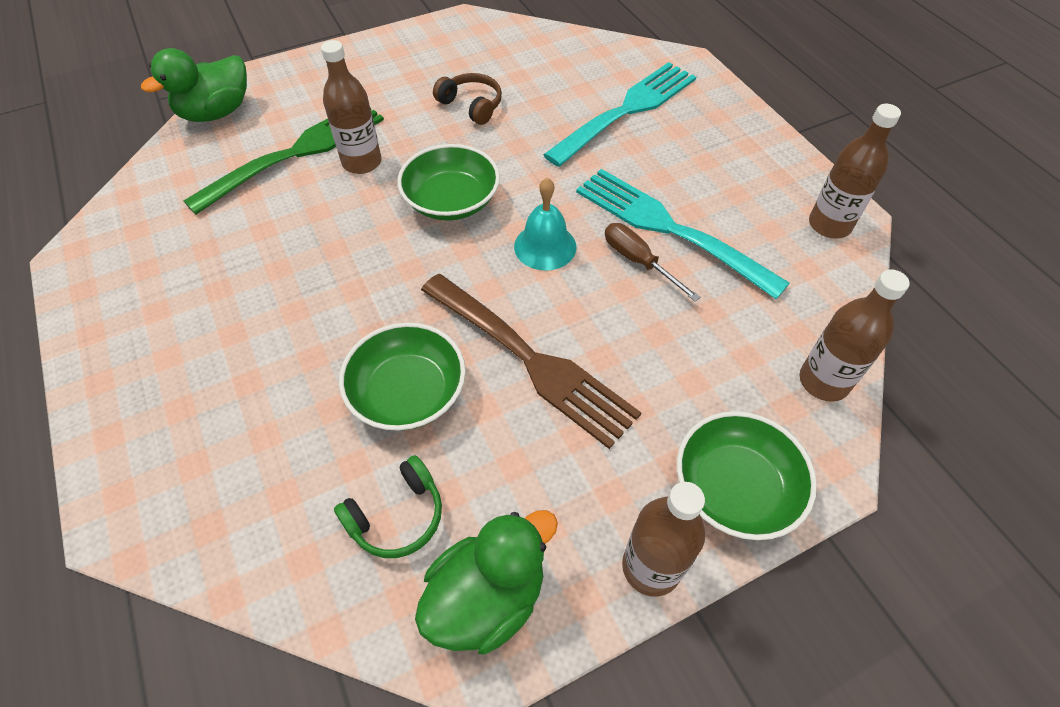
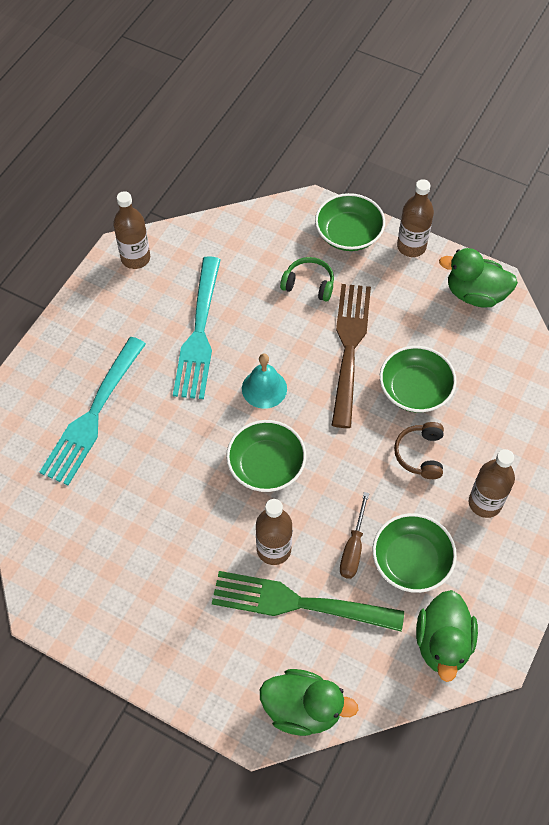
camera: 125 degrees left, 5 degrees up
green headphones [334,455,442,558] -> green headphones moved to [280,257,334,301]
brown headphones [433,73,502,125] -> brown headphones moved to [394,422,444,479]
turquoise fork [543,62,696,167] -> turquoise fork turned 75 degrees counterclockwise [40,337,146,485]
brown screwdriver [605,223,700,301] -> brown screwdriver moved to [340,492,369,579]
brown bottle [800,270,910,402] -> brown bottle moved to [469,449,515,518]
none -> green bowl [373,513,457,593]
none -> green duck [416,590,478,682]

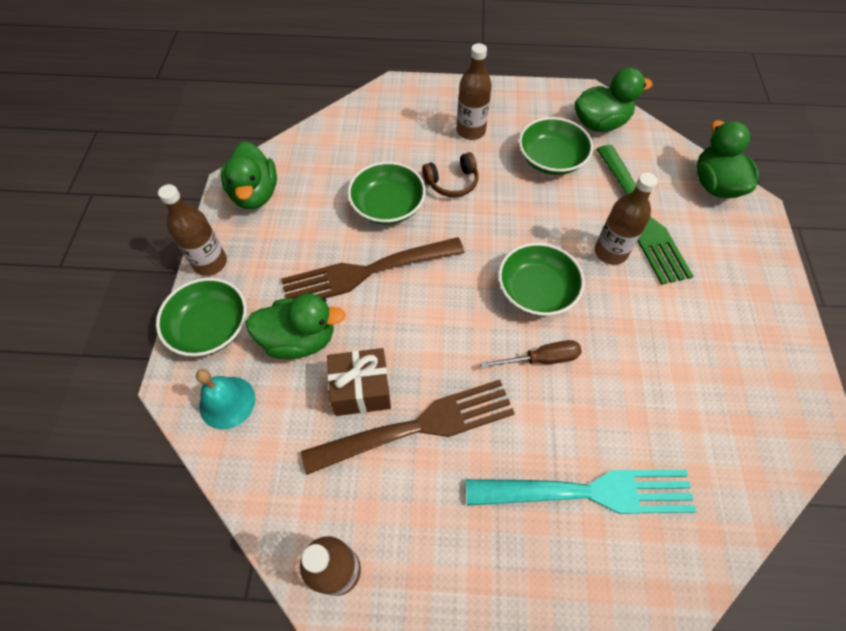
camera: 115 degrees left, 0 degrees up
turquoise fork [173,256,221,399] -> brown fork [301,380,515,475]
turquoise bell [242,354,287,409] -> turquoise bell moved to [196,369,255,430]
green headphones [280,257,334,301] -> green duck [246,293,346,359]
brown screwdriver [340,492,369,579] -> brown screwdriver moved to [481,340,582,368]
none -> brown gift [327,348,391,416]

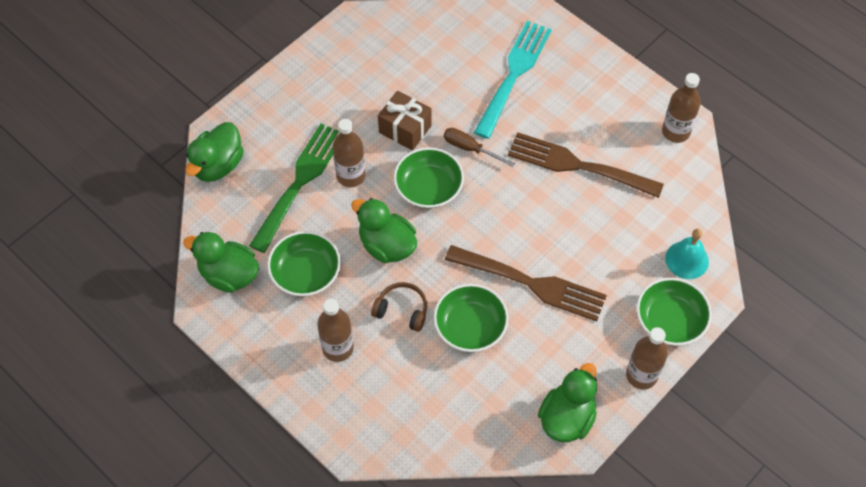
camera: 140 degrees left, 0 degrees up
green duck [246,293,346,359] -> green duck moved to [351,198,417,263]
brown gift [327,348,391,416] -> brown gift moved to [378,91,432,151]
turquoise fork [466,470,697,514] -> turquoise fork turned 75 degrees clockwise [474,21,552,139]

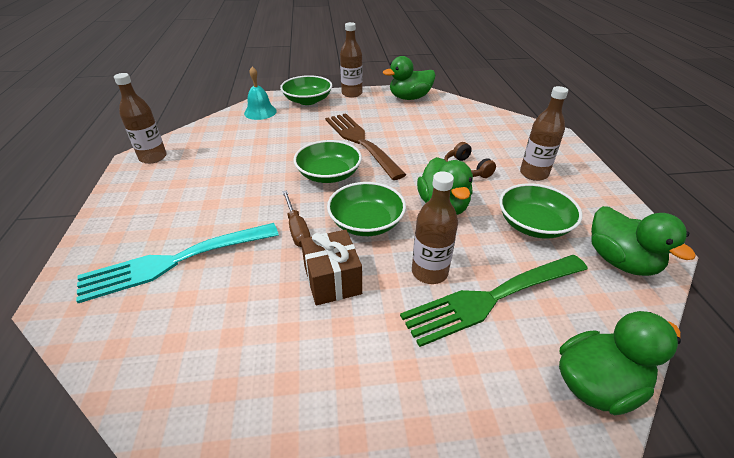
camera: 140 degrees left, 20 degrees down
green bowl [433,284,509,352] -> green bowl moved to [293,140,362,183]
brown fork [508,132,664,198] -> none

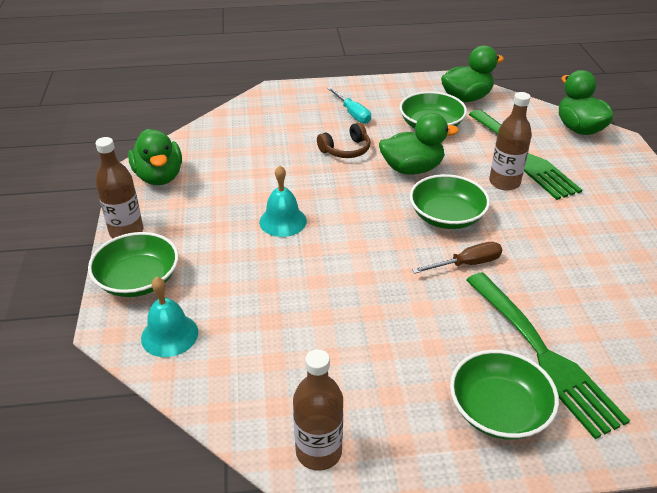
camera: 90 degrees left, 0 degrees up
turquoise fork [76,223,279,303] -> green fork [466,272,630,439]
green bowl [293,140,362,183] -> green bowl moved to [450,350,559,440]
brown gift [301,230,362,306] -> none
brown fork [325,113,406,180] -> turquoise bell [259,166,307,237]
brown bottle [520,86,568,181] -> turquoise screwdriver [327,87,371,124]

